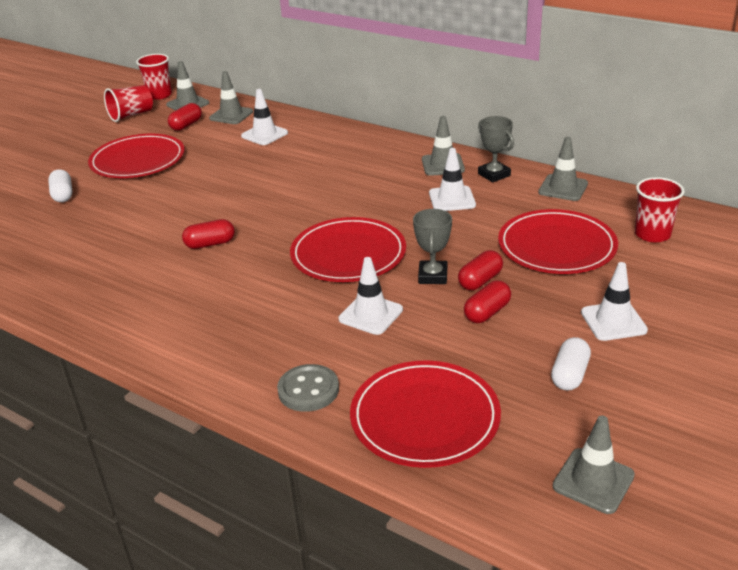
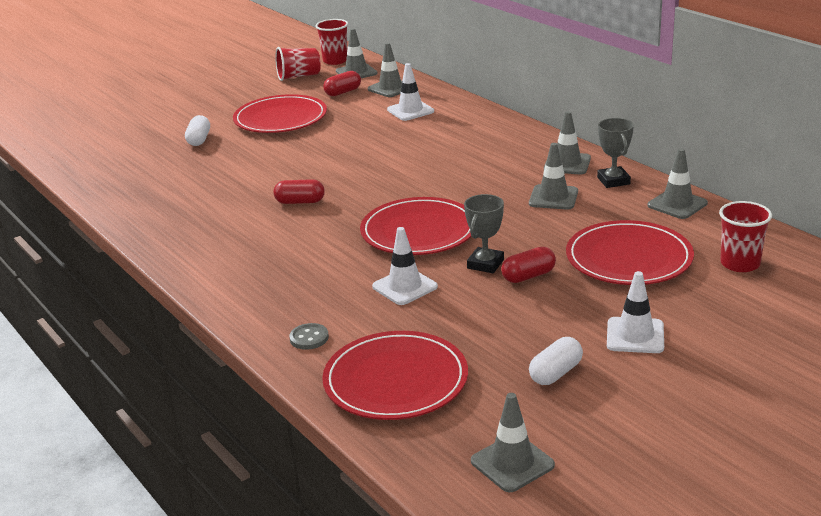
camera: 20 degrees right, 5 degrees down
grey button [277,364,339,412] -> grey button [289,323,329,350], size x0.67
white traffic cone [429,148,476,211] -> grey traffic cone [529,143,578,209]
red capsule [464,280,511,323] -> none

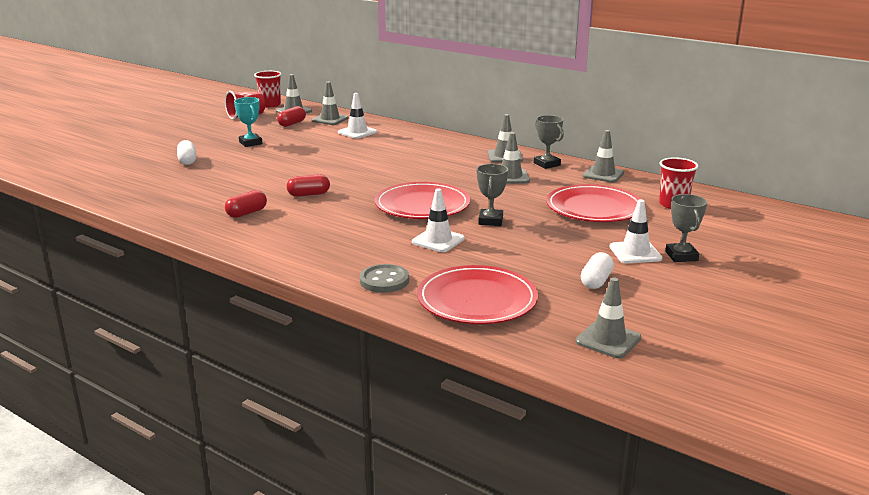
camera: 20 degrees left, 5 degrees down
red plate [233,94,327,133] -> turquoise trophy [234,97,262,147]
grey button [289,323,329,350] -> grey button [360,264,409,293], size x1.50
red capsule [501,247,556,283] -> red capsule moved to [225,190,267,218]
none -> grey trophy [665,194,707,262]

